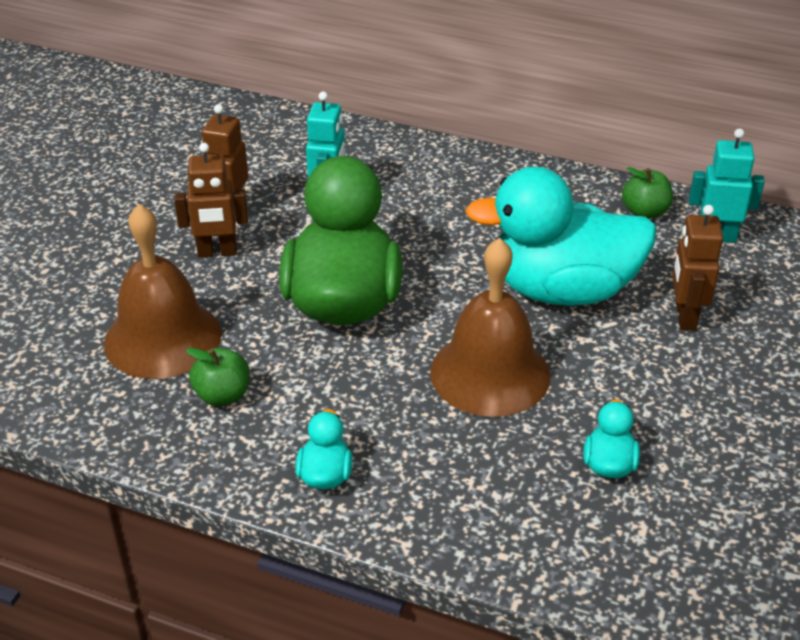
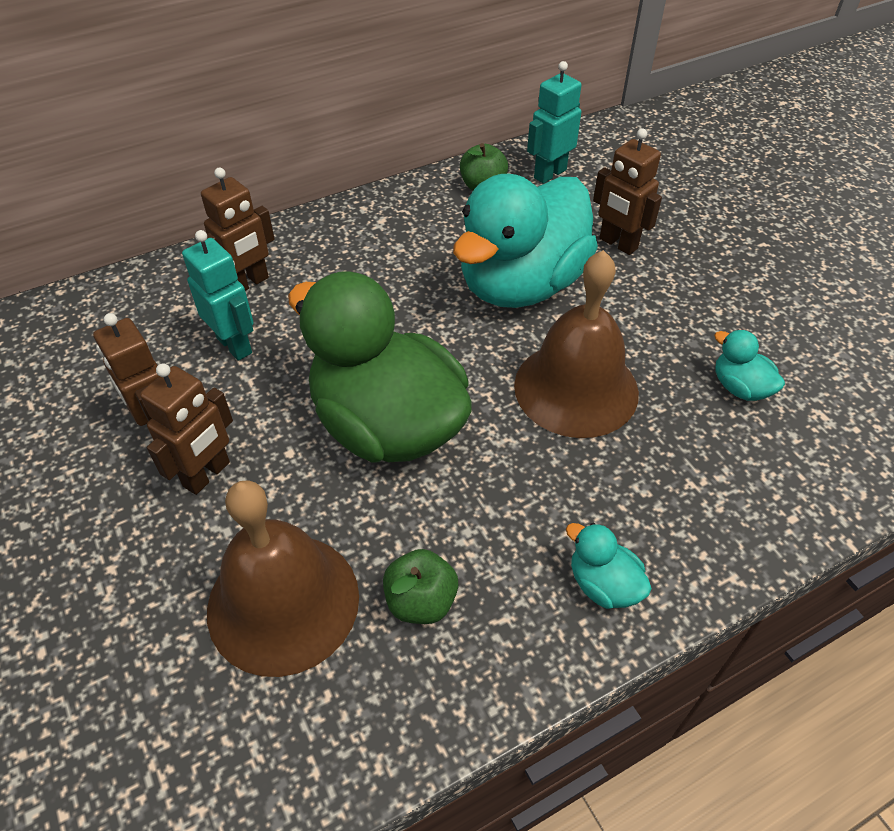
camera: 50 degrees left, 10 degrees up
none -> brown robot [201,167,275,291]

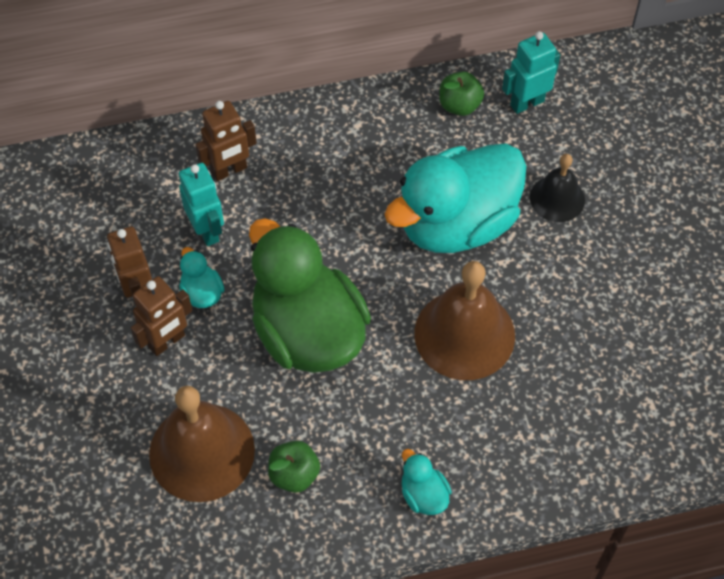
camera: 15 degrees right, 10 degrees up
brown robot [593,128,662,255] -> black bell [530,154,585,222]
turquoise duck [714,330,785,401] -> turquoise duck moved to [179,247,224,308]

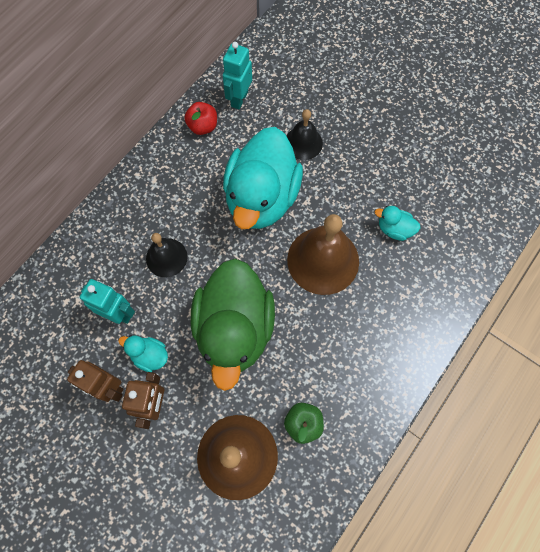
camera: 40 degrees left, 10 degrees up
brown robot [195,101,257,181] -> none
green duck [249,218,371,373] -> green duck turned 105 degrees counterclockwise [191,259,275,391]
turquoise duck [402,449,452,515] -> turquoise duck moved to [375,206,420,241]
green apple [439,72,484,116] -> red apple [184,102,217,135]
none -> black bell [146,233,188,277]

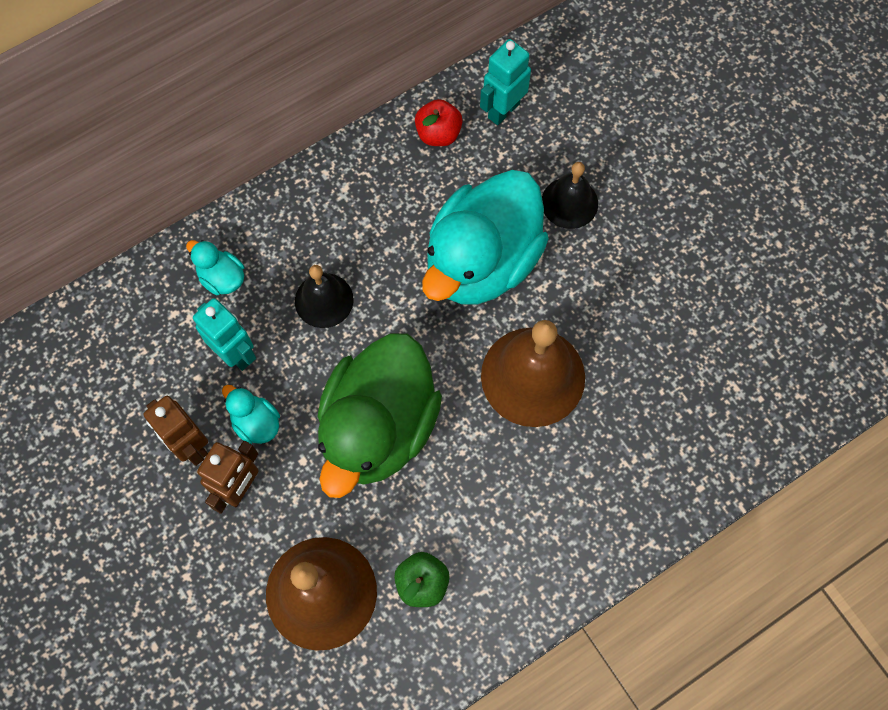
camera: 20 degrees right, 0 degrees up
turquoise duck [375,206,420,241] -> turquoise duck moved to [186,240,244,295]

